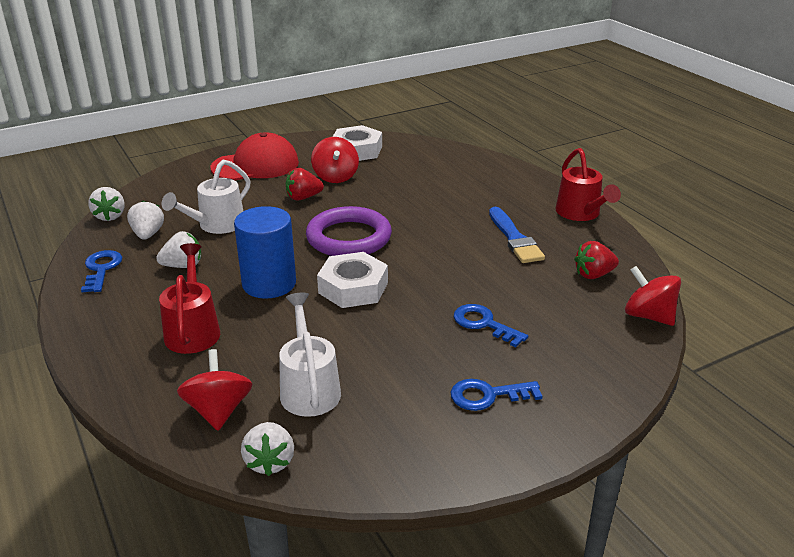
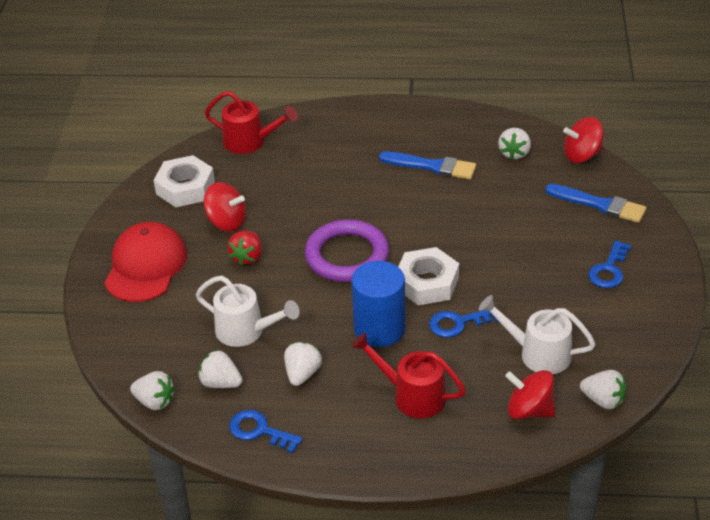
camera: 55 degrees left, 10 degrees up
white watering can [161,160,251,234] -> white watering can turned 45 degrees counterclockwise [196,276,300,347]
blue key [454,304,528,347] -> blue key moved to [429,311,499,338]
red watering can [555,148,621,221] -> red watering can moved to [205,91,298,154]
red strawberry [574,241,619,279] -> white strawberry [498,128,531,160]
none -> blue brush [545,184,647,223]

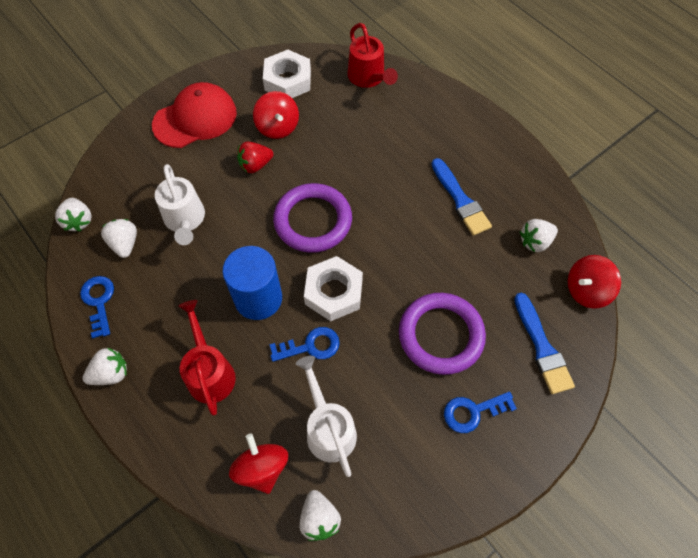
camera: 45 degrees right, 20 degrees up
white strawberry [284,342,322,386] -> white strawberry moved to [83,348,127,385]
blue key [429,311,499,338] -> blue key turned 135 degrees clockwise [269,327,340,362]
red spinning top [563,117,604,163] -> red spinning top turned 60 degrees counterclockwise [568,255,621,308]
none -> purple ring [399,293,486,375]

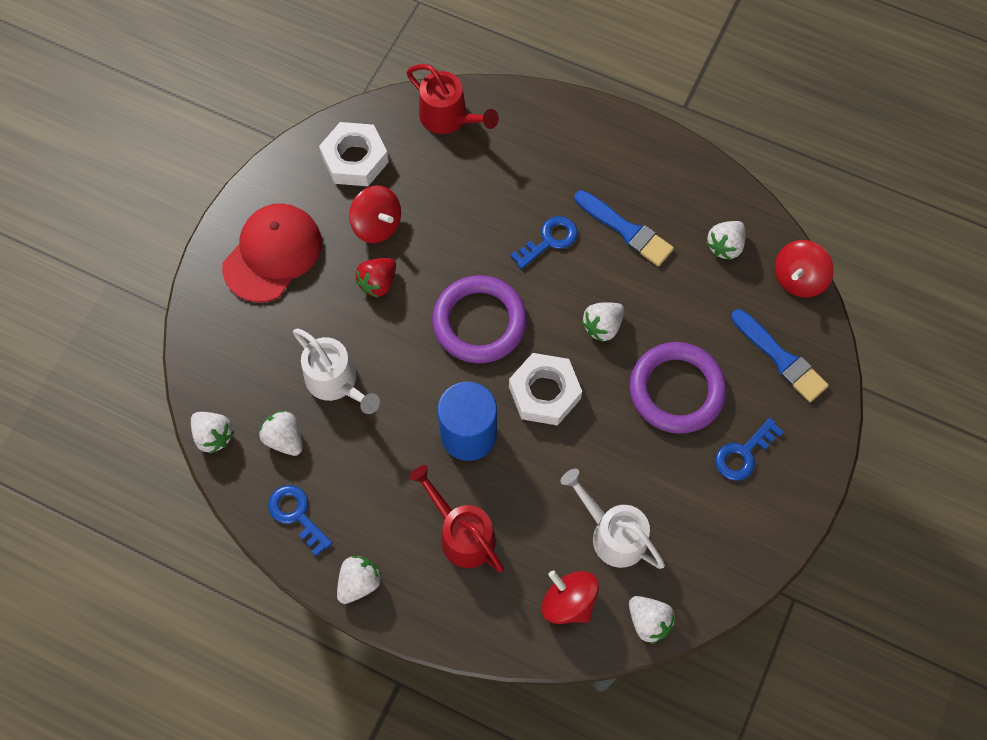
camera: 25 degrees left, 5 degrees up
blue key [269,327,340,362] -> blue key moved to [510,216,578,269]
none -> white strawberry [582,302,624,342]

